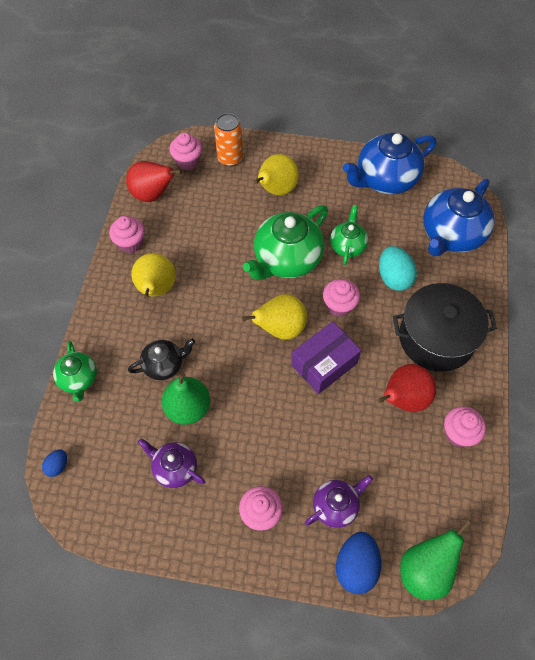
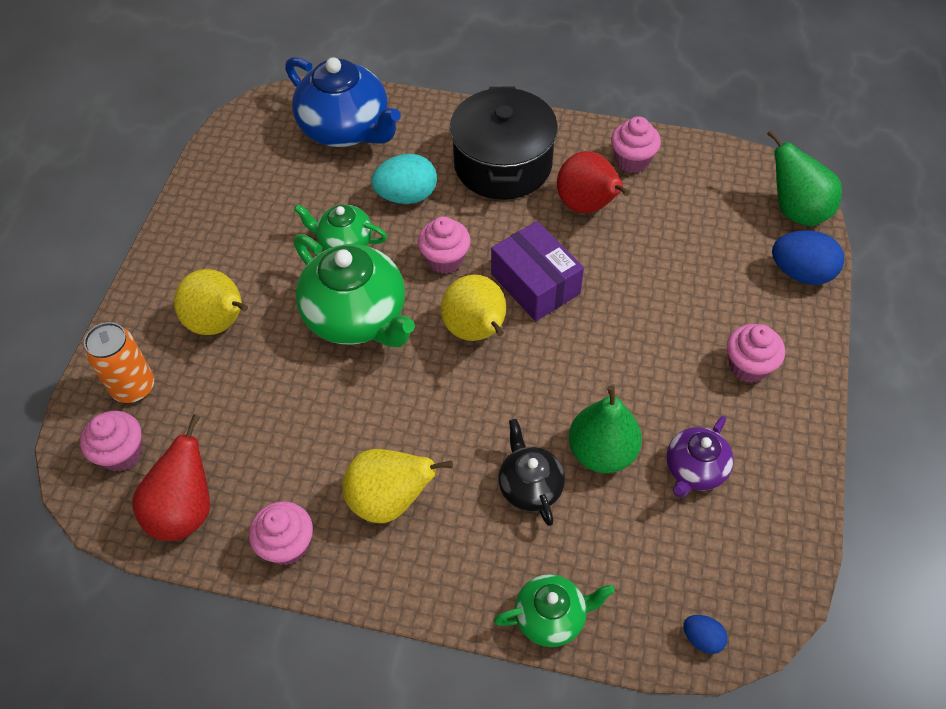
camera: 85 degrees left, 5 degrees down
purple teapot [305,475,373,528] -> none
blue teapot [343,133,436,194] -> none

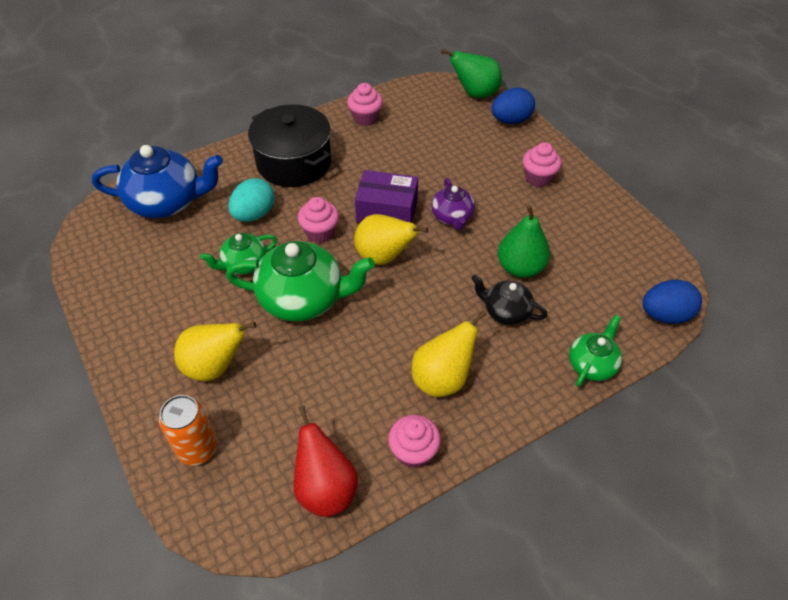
camera: 45 degrees left, 5 degrees down
pink cupcake [80,411,142,471] -> none
red pear [557,151,630,213] -> none
purple teapot [666,416,734,498] -> purple teapot moved to [431,178,475,230]
blue egg [684,615,728,654] -> blue egg [643,279,702,324], size x1.91

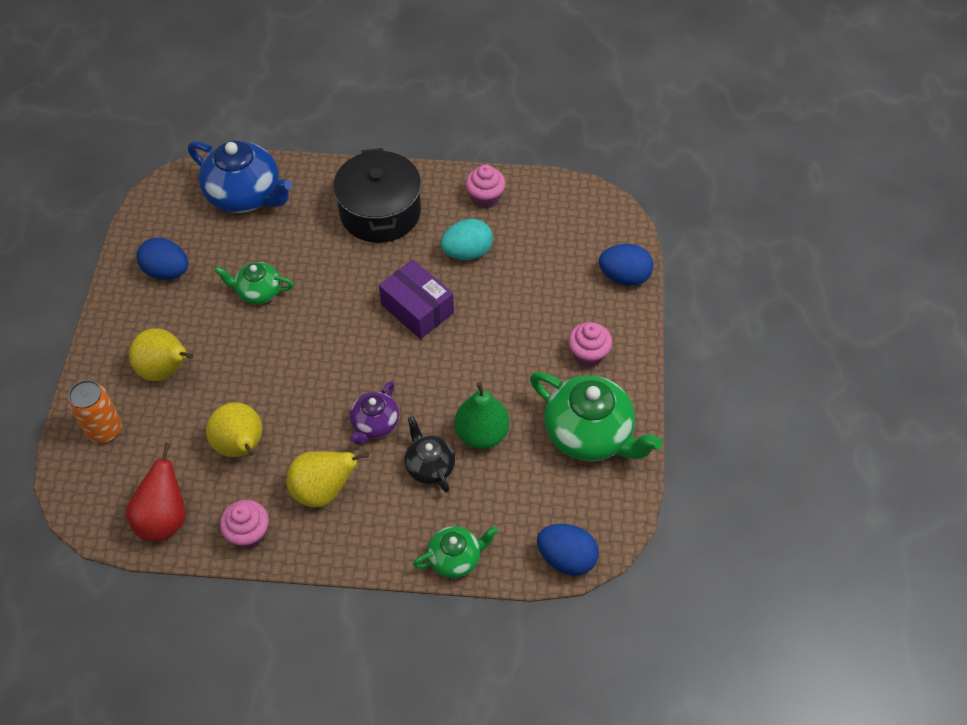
camera: 35 degrees right, 5 degrees up
green teapot [226,241,375,322] -> green teapot moved to [530,372,662,461]
turquoise egg [228,178,275,222] -> turquoise egg moved to [440,219,493,260]
pink cupcake [298,197,339,243] -> none
yellow pear [354,214,429,265] -> yellow pear moved to [206,402,262,457]
purple teapot [431,178,475,230] -> purple teapot moved to [350,381,399,445]
green pear [441,49,502,98] -> none
none -> blue egg [137,238,188,280]

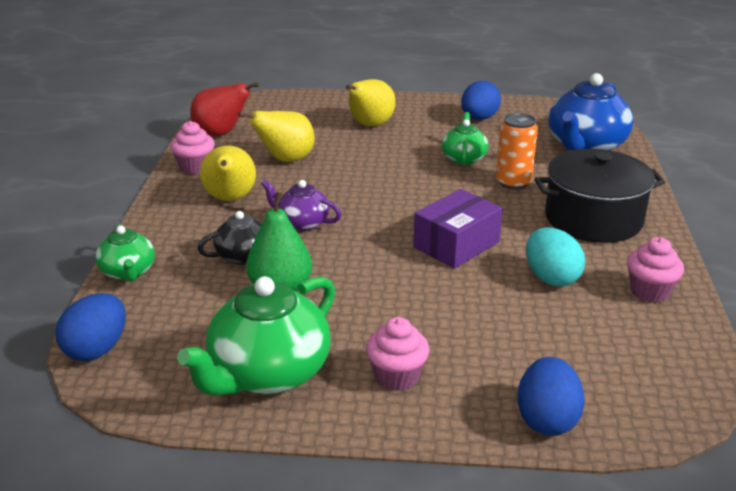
camera: 90 degrees right, 25 degrees down
orange can [68,380,122,443] -> orange can moved to [496,113,538,189]

